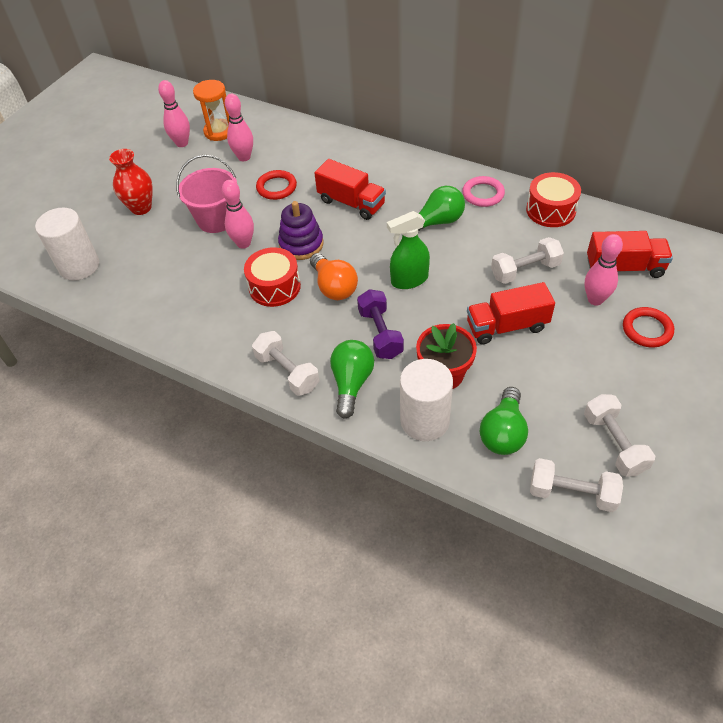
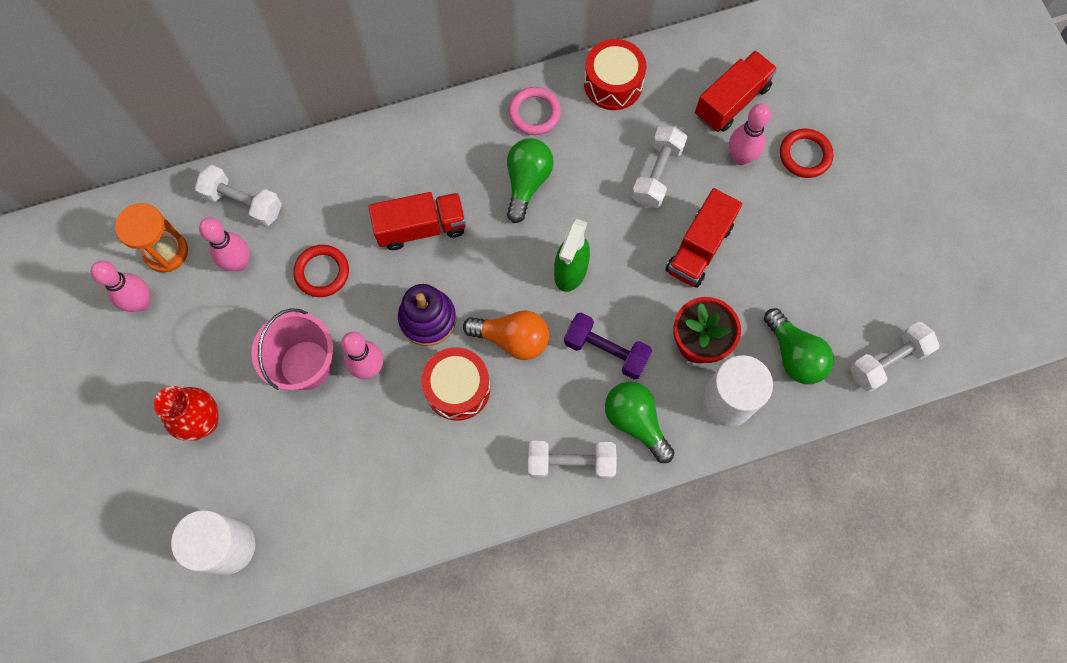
camera: 50 degrees left, 20 degrees up
white dumbbell [584,394,655,477] -> white dumbbell moved to [195,165,282,227]

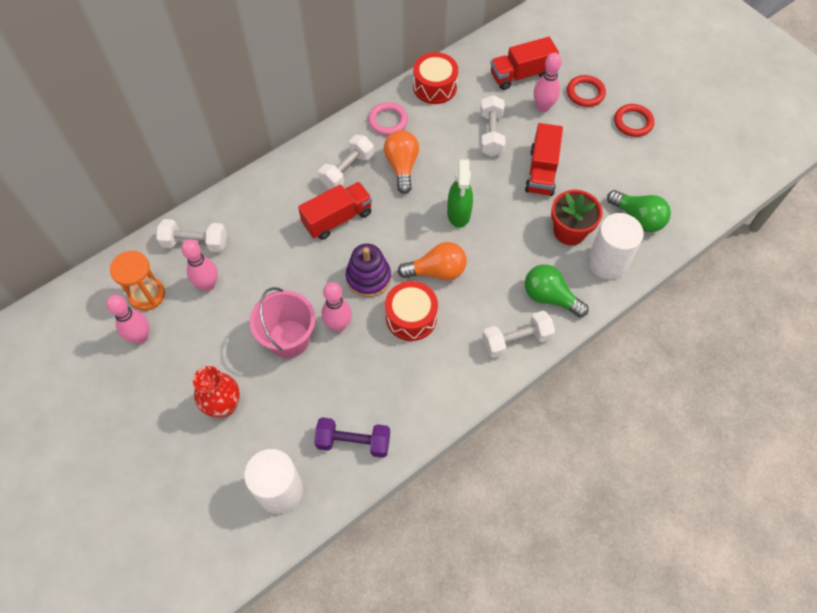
camera: 20 degrees left, 10 degrees down
red ring [293,245,349,297] -> red ring moved to [614,104,654,137]
green light bulb [507,138,554,223] -> orange light bulb [384,130,419,194]
purple dumbbell [564,313,652,379] -> purple dumbbell moved to [314,417,390,458]
red truck [695,51,778,132] -> red truck turned 135 degrees counterclockwise [490,37,559,90]
white dumbbell [850,322,940,392] -> white dumbbell moved to [319,135,374,189]

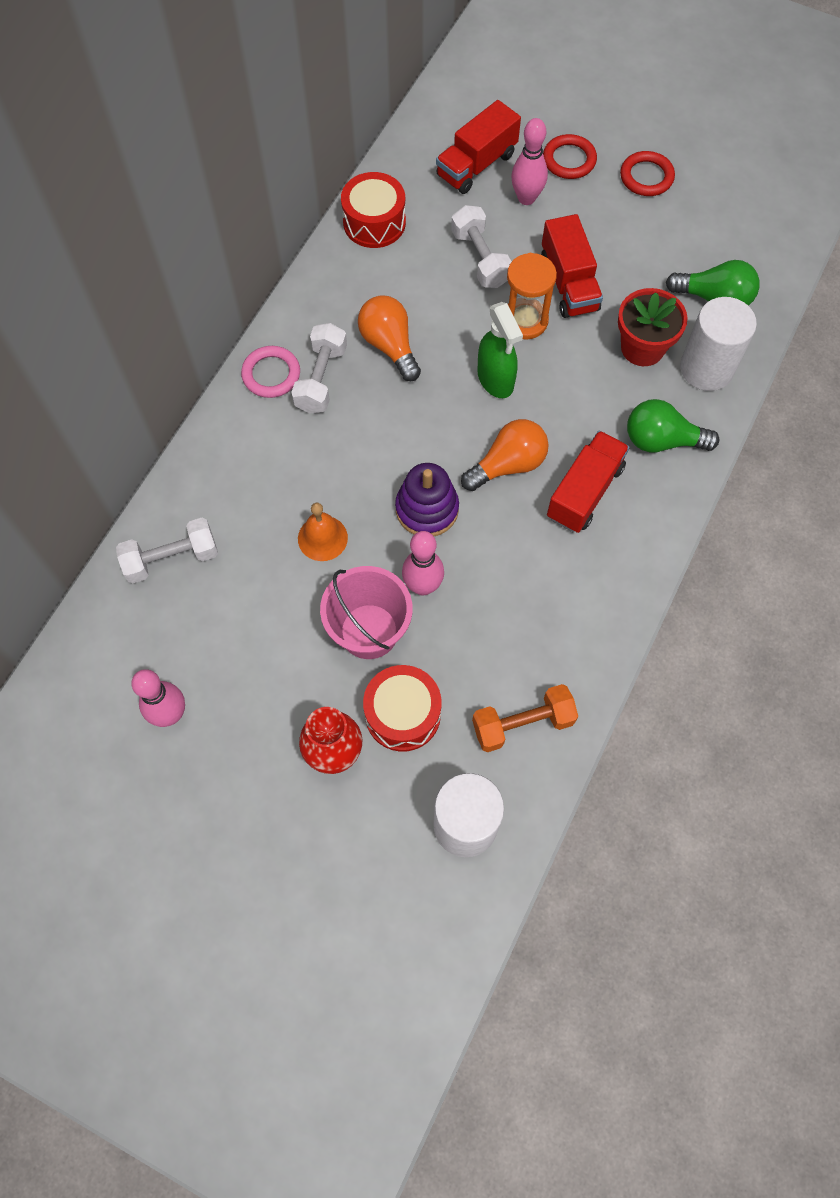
camera: 25 degrees left, 5 degrees up
orange hourglass [110,251,165,311] -> orange hourglass moved to [507,253,557,340]
pink bowling pin [181,239,218,291] -> none
red truck [298,182,372,240] -> red truck moved to [547,431,629,533]
purple dumbbell [314,417,390,458] -> orange dumbbell [472,684,578,752]
pink ring [368,102,408,135] -> pink ring moved to [241,346,300,398]
red drum [385,281,438,341] -> red drum moved to [363,665,442,752]
white dumbbell [482,311,555,358] -> none
none -> orange bell [298,503,348,561]

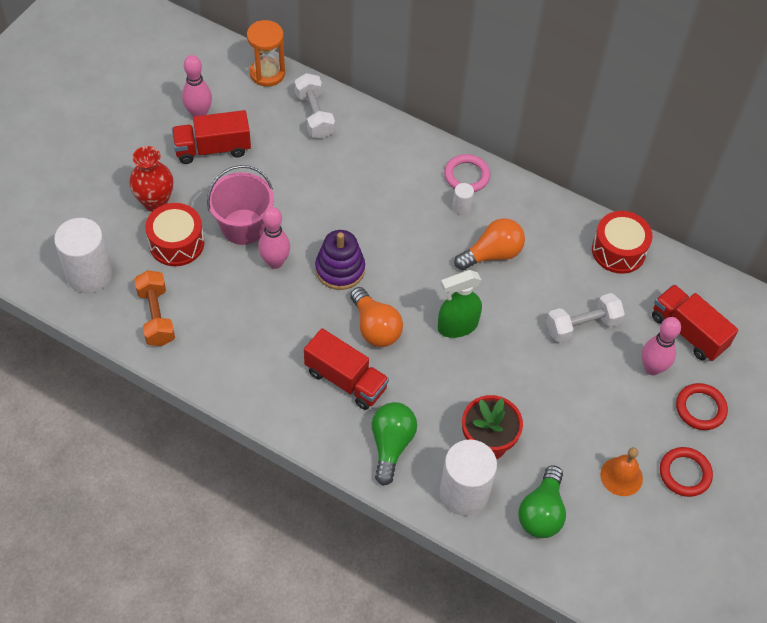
camera: 90 degrees right, 10 degrees down
white dumbbell [291,323,347,414] -> white cylinder [452,183,474,215]
orange bell [298,503,348,561] -> orange bell moved to [600,447,643,496]
orange hourglass [507,253,557,340] -> orange hourglass moved to [247,20,285,87]
red truck [541,214,603,318] -> red truck moved to [172,110,251,164]

